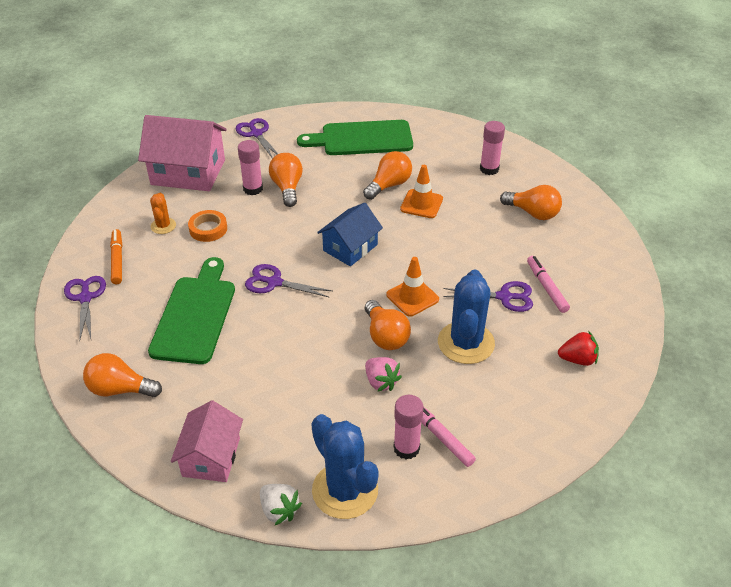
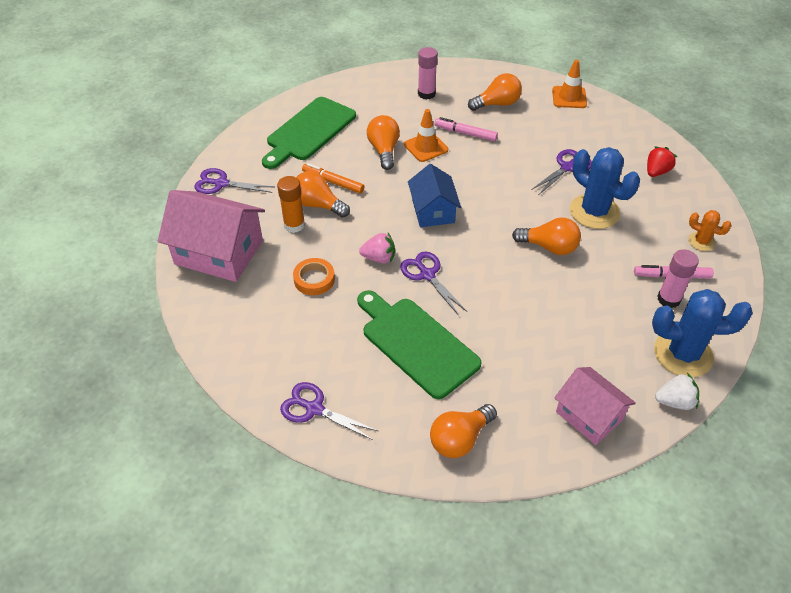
camera: 50 degrees left, 5 degrees up
orange marker [110,229,122,284] -> orange marker moved to [302,163,364,194]
pink house [138,115,227,191] -> pink house turned 60 degrees clockwise [158,190,265,282]
orange cactus [150,193,176,234] -> orange cactus moved to [688,210,732,251]
pink glue stick [238,140,263,195] -> orange glue stick [277,176,305,233]
purple scissors [245,264,332,298] -> purple scissors turned 90 degrees clockwise [400,251,467,316]
pink strawberry [365,357,402,392] -> pink strawberry moved to [359,233,395,264]
orange traffic cone [386,257,439,317] -> orange traffic cone moved to [552,60,587,108]
pink marker [527,256,570,313] -> pink marker moved to [435,117,498,141]

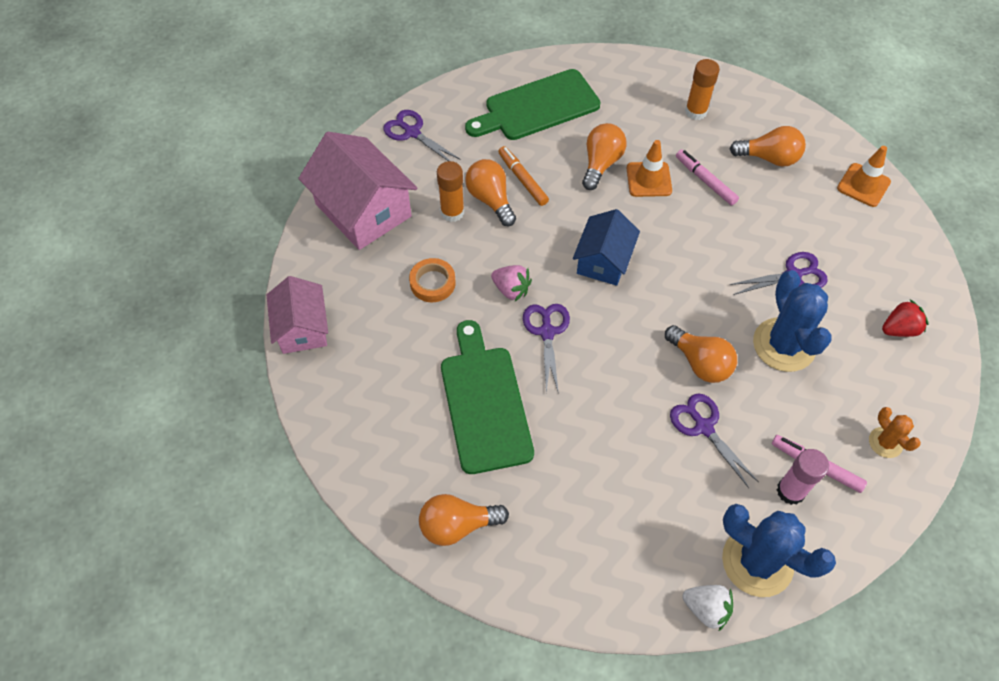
camera: 30 degrees right, 10 degrees up
purple scissors [280,382,378,440] -> purple scissors moved to [670,393,759,488]
pink glue stick [418,47,438,100] -> orange glue stick [685,59,720,120]
pink house [554,367,636,445] -> pink house moved to [267,276,328,354]

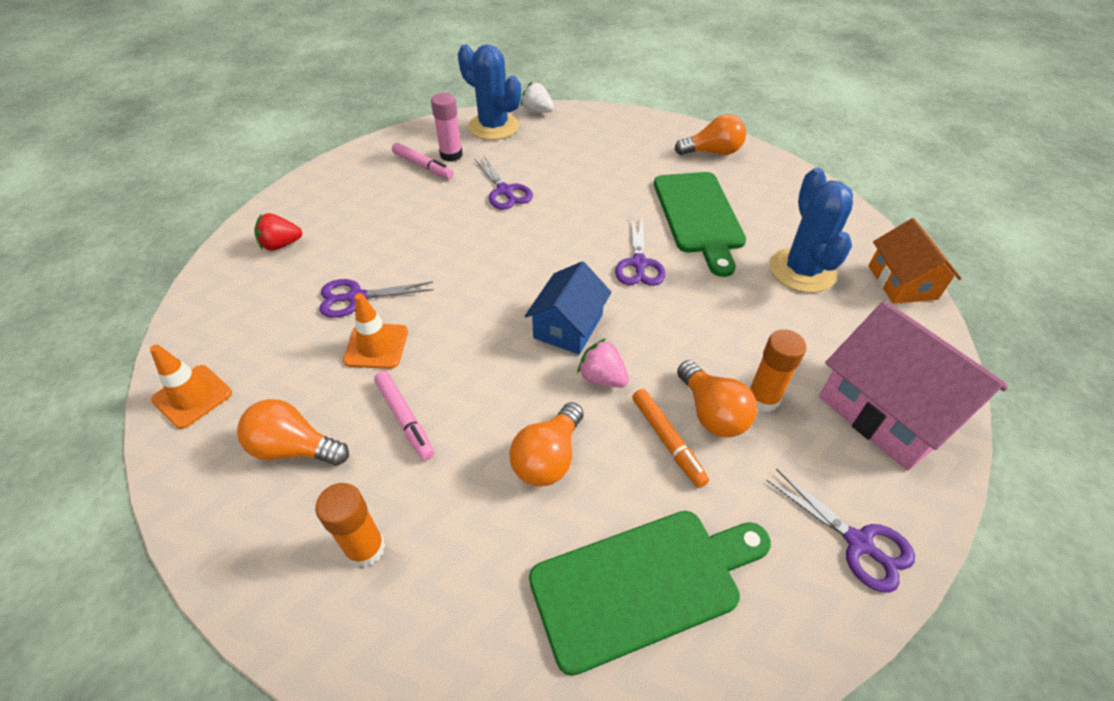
camera: 175 degrees left, 10 degrees down
pink house [267,276,328,354] -> orange house [869,218,962,304]
orange tape [409,258,456,302] -> none
pink strawberry [491,265,532,301] -> pink strawberry moved to [577,338,629,388]
orange traffic cone [627,140,672,197] -> orange traffic cone moved to [343,293,408,369]
orange light bulb [665,325,737,383] -> none
blue cactus [753,270,832,372] -> blue cactus moved to [770,168,853,293]
orange cactus [869,407,921,458] -> none

